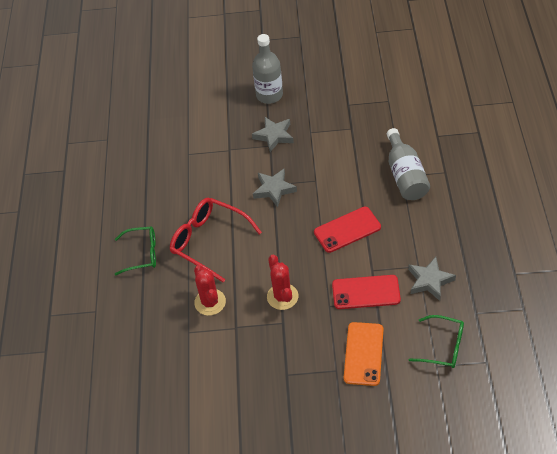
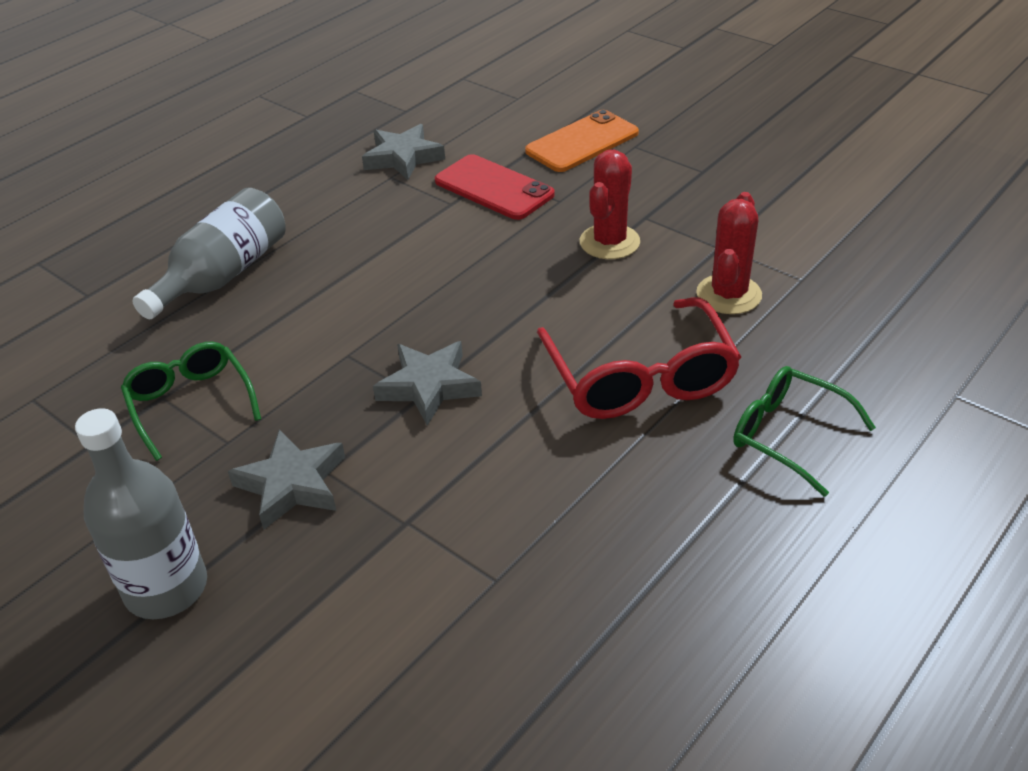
camera: 140 degrees left, 10 degrees down
red phone [314,207,381,253] -> none
green glasses [409,315,464,368] -> green glasses moved to [121,342,261,461]

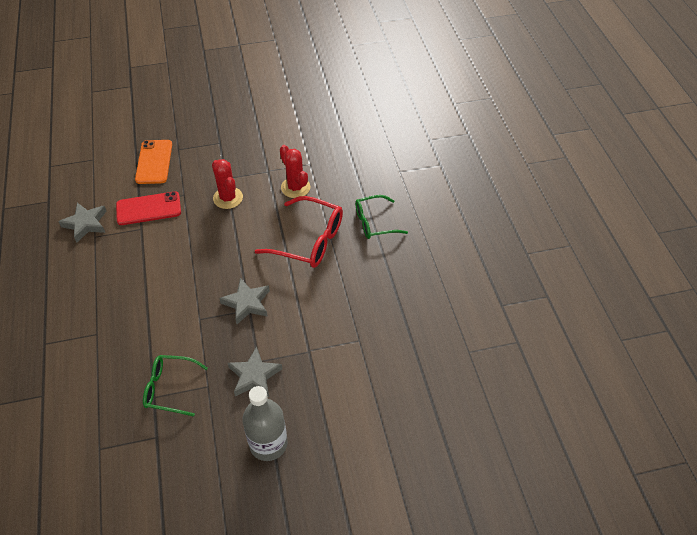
camera: 55 degrees left, 10 degrees up
grey bottle [132,188,286,319] -> none

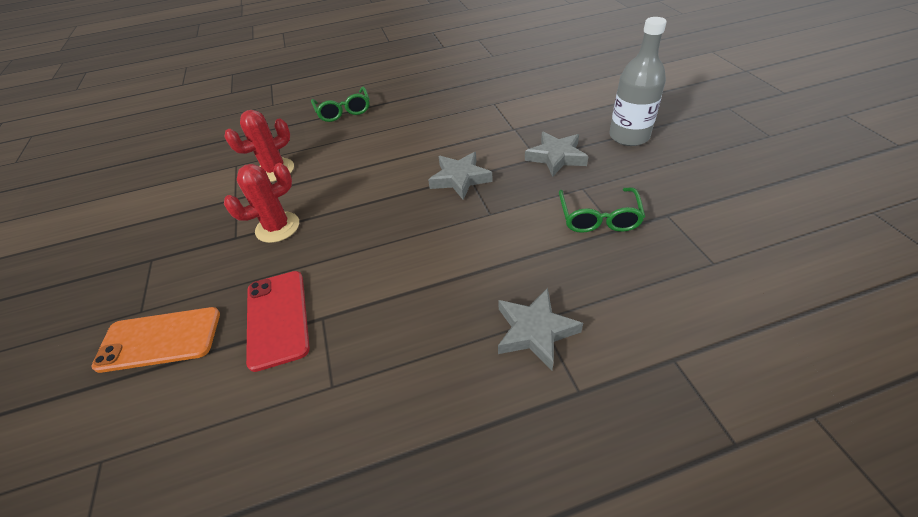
camera: 90 degrees left, 5 degrees down
grey star [58,203,107,243] -> grey star moved to [498,288,583,370]
red glasses [255,196,343,268] -> none

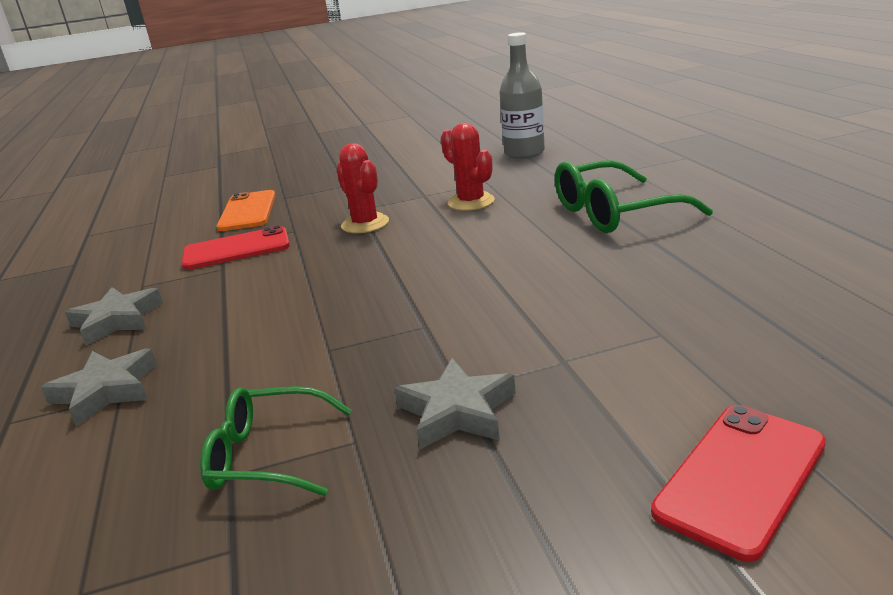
camera: 90 degrees right, 20 degrees down
green glasses [311,87,370,122] -> green glasses [555,160,713,233], size x1.54
grey star [428,152,493,200] -> grey star moved to [65,287,163,346]
grey bottle [609,17,667,146] -> grey bottle moved to [499,32,545,159]
none -> red phone [651,405,826,562]

